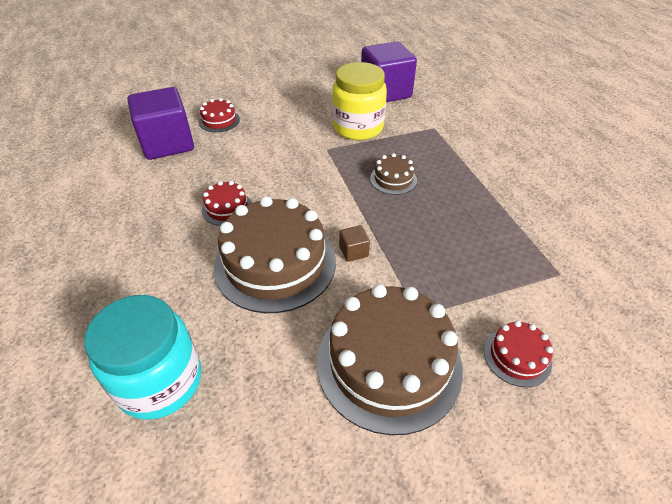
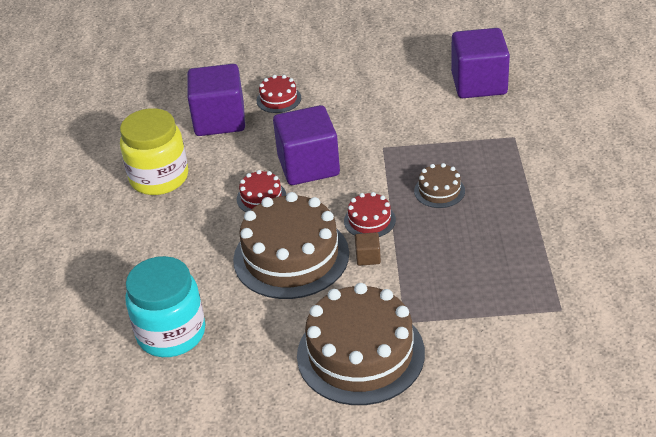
camera: 20 degrees right, 5 degrees down
yellow jar [332,62,387,140] -> yellow jar moved to [120,108,188,195]
red cake [484,321,553,387] -> red cake moved to [344,192,396,237]
none -> purple cube [273,105,340,185]

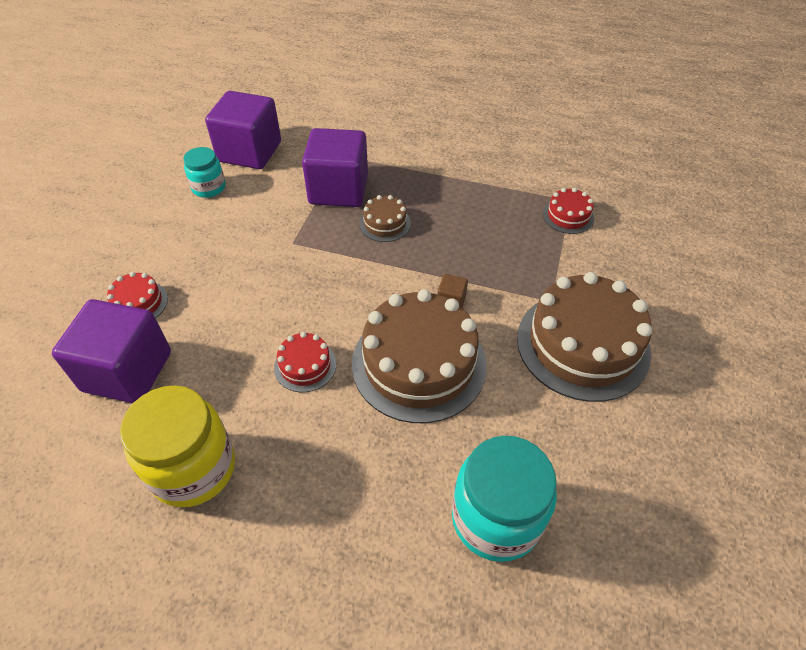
camera: 75 degrees left, 10 degrees up
purple cube [273,105,340,185] -> purple cube moved to [302,128,368,207]
red cake [344,192,396,237] -> red cake moved to [543,188,594,234]
none -> turquoise jar [183,147,225,198]

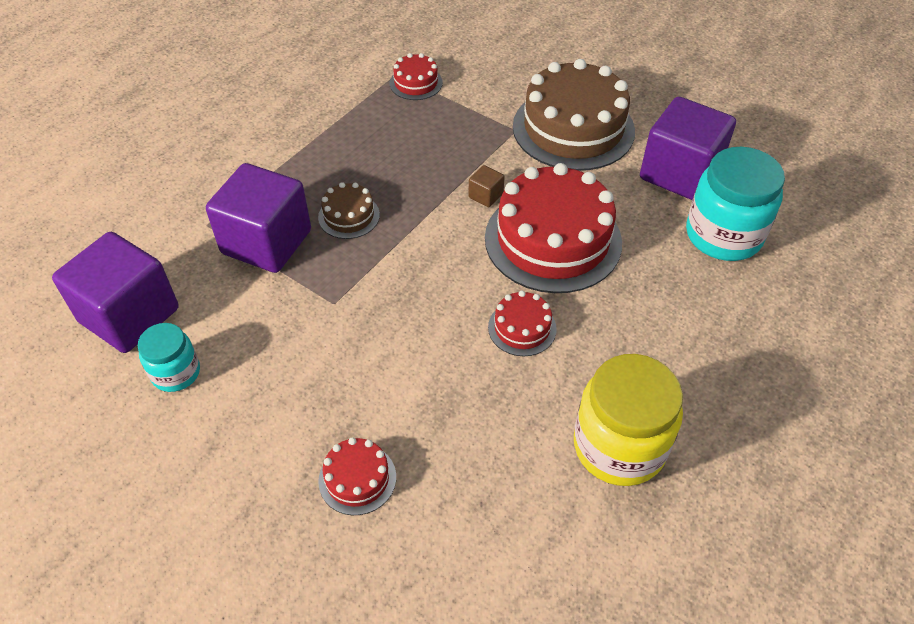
camera: 70 degrees left, 0 degrees up
purple cube [52,299,171,403] -> purple cube moved to [640,97,736,200]
brown cake [352,289,487,423] -> red cake [485,163,622,293]

